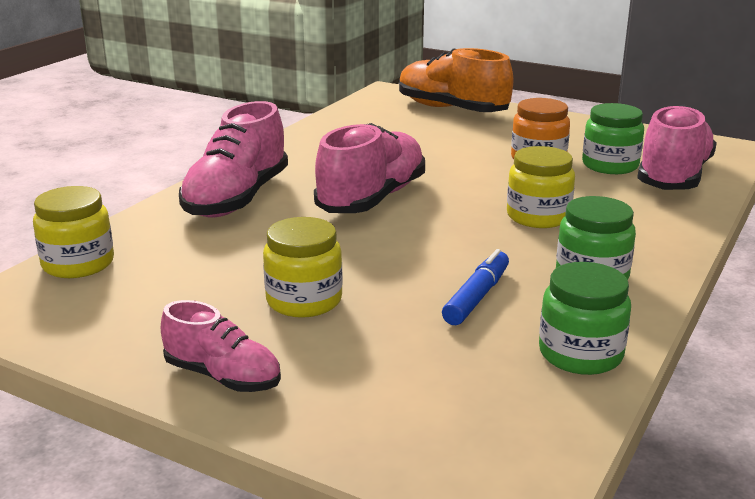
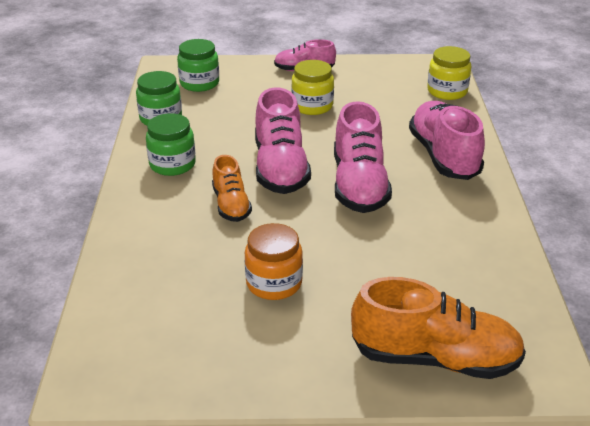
camera: 150 degrees right, 10 degrees up
blue marker [442,249,509,325] -> none
yellow jar [507,146,575,228] -> orange shoe [212,155,252,222]
green jar [582,103,644,174] -> green jar moved to [177,39,219,92]
pink shoe [637,105,717,190] -> pink shoe moved to [255,87,311,194]

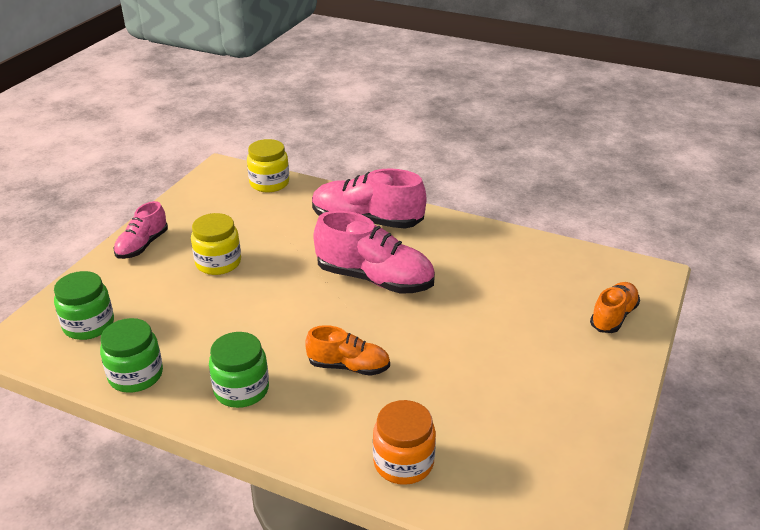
camera: 65 degrees left, 0 degrees up
orange jar [245,223,303,300] -> orange jar moved to [373,400,436,485]
pink shoe [255,87,311,194] -> none
orange shoe [351,277,526,379] -> orange shoe [590,282,640,333], size x0.58

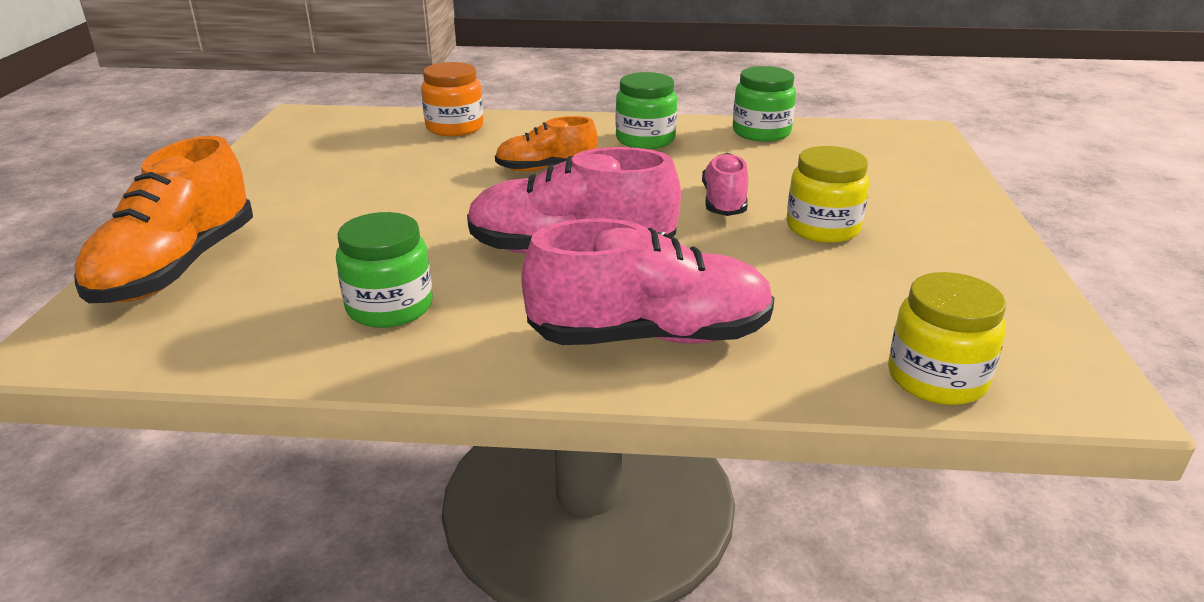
camera: 160 degrees right, 5 degrees down
green jar [54,271,114,340] -> green jar moved to [336,212,432,328]
pink shoe [114,201,168,259] -> pink shoe moved to [702,153,748,216]
orange shoe [590,282,640,333] -> orange shoe [74,136,253,303], size x1.71

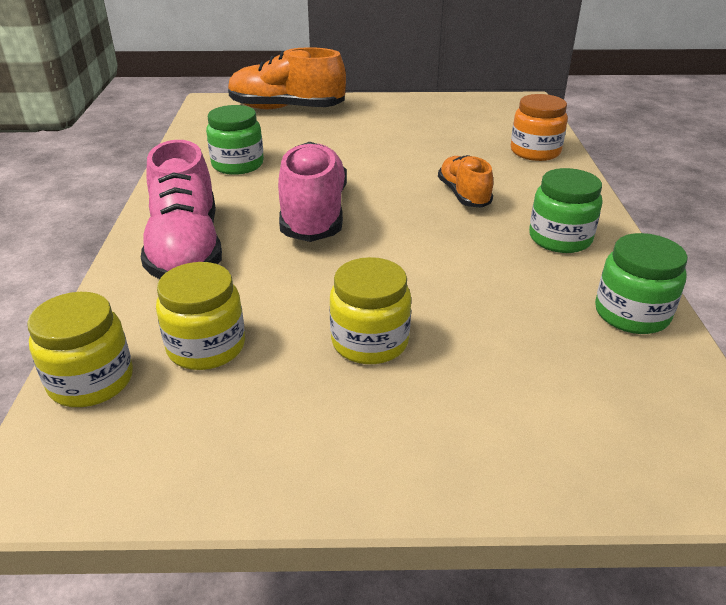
camera: 85 degrees right, 5 degrees up
pink shoe [702,153,748,216] -> none
none -> yellow jar [156,262,245,370]

